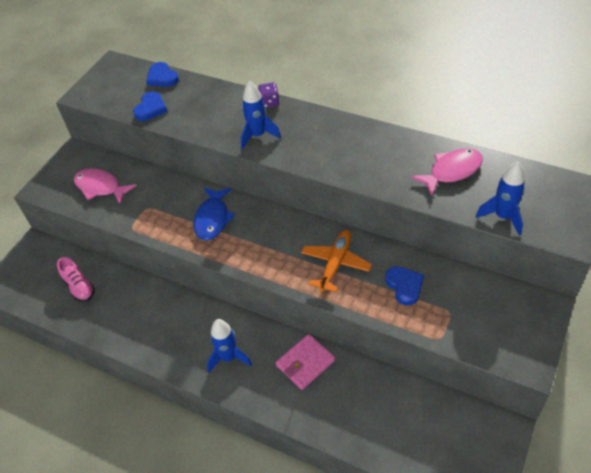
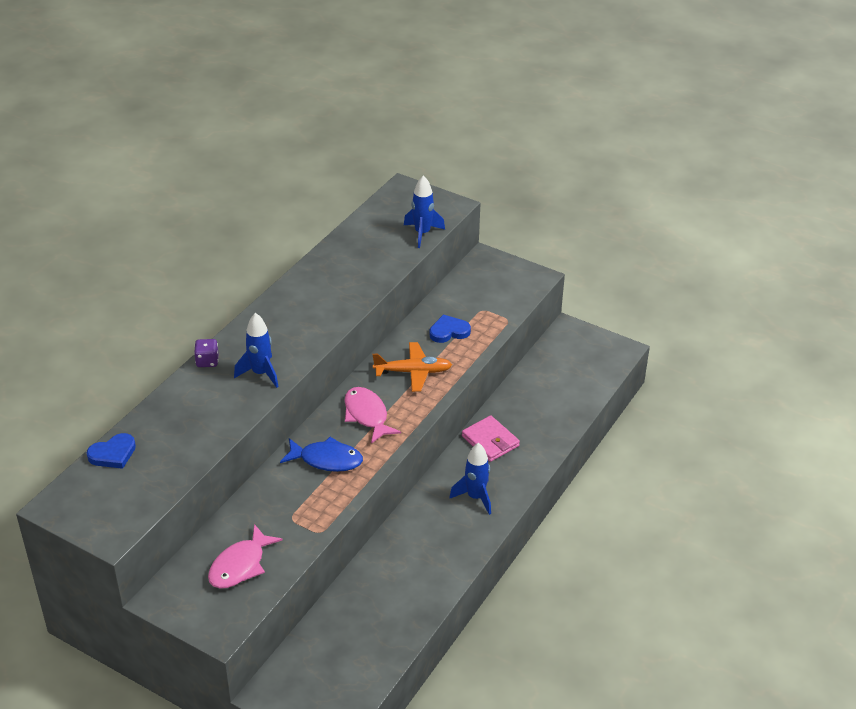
camera: 90 degrees left, 10 degrees down
pink shoe [57,257,95,302] -> none
blue heart [133,91,167,121] -> none
orange plane [301,230,372,293] -> orange plane turned 150 degrees clockwise [373,342,452,392]
pink fish [411,148,483,196] -> pink fish moved to [344,387,401,444]

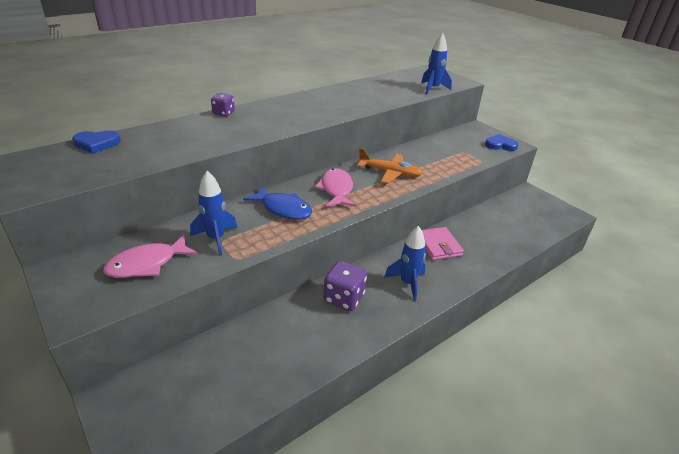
camera: 20 degrees right, 5 degrees down
blue rocket [234,313,279,388] -> blue rocket moved to [190,171,237,256]
blue heart [429,315,471,343] -> blue heart moved to [485,134,519,151]
none -> purple dice [324,261,367,311]

